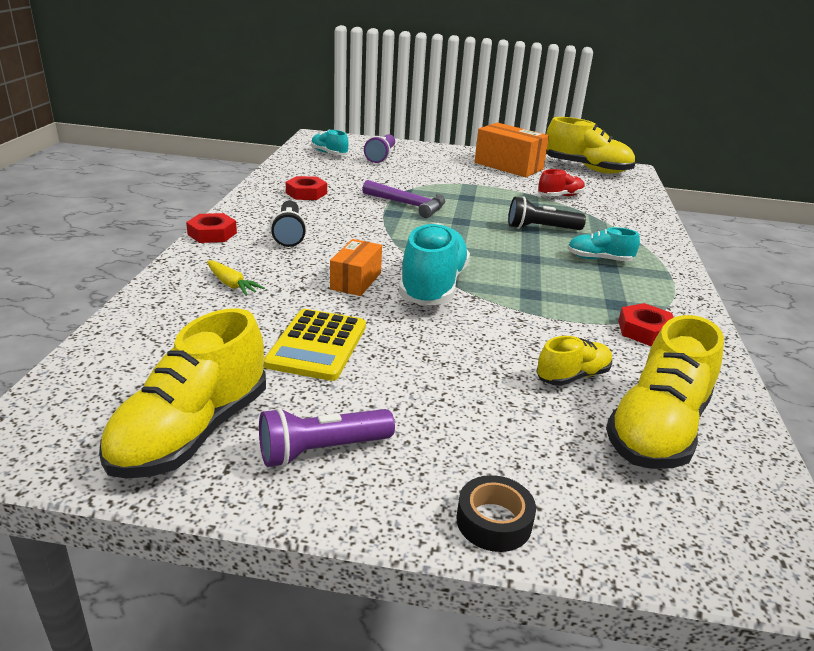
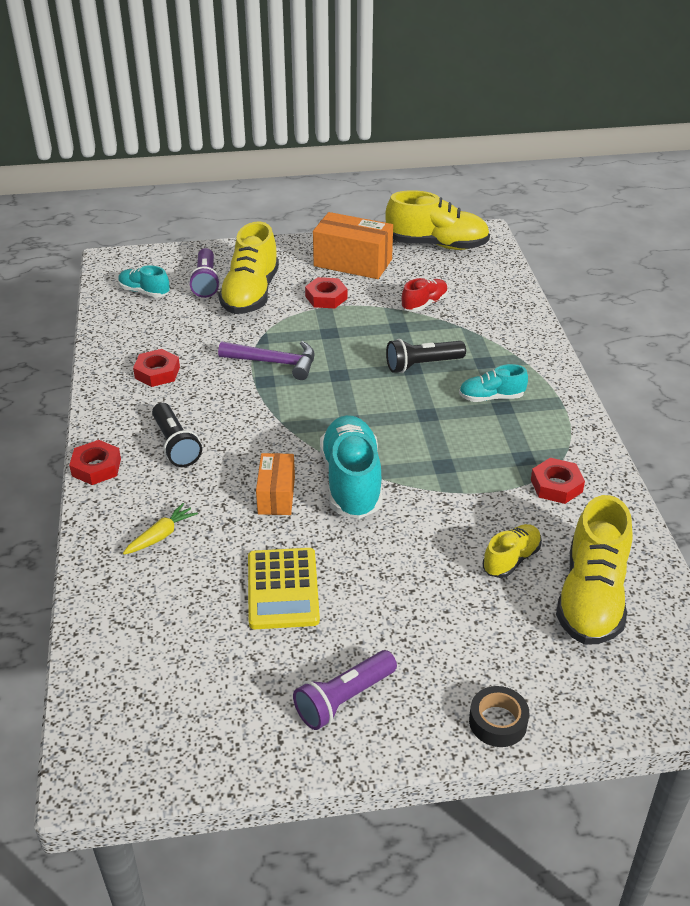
camera: 15 degrees left, 10 degrees up
yellow shoe [99,308,266,479] -> yellow shoe moved to [218,222,279,314]
yellow carrot [207,260,265,296] -> yellow carrot turned 75 degrees counterclockwise [123,503,198,554]
none -> red nut [305,277,347,308]

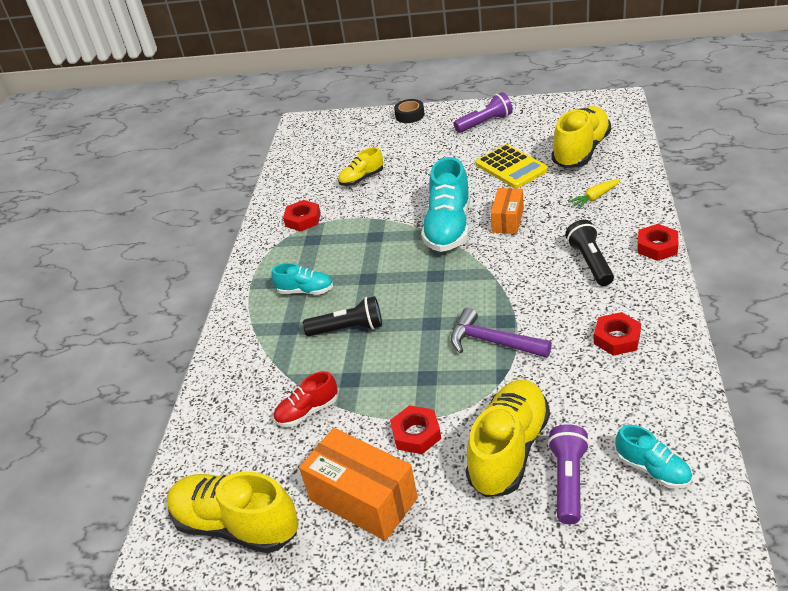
camera: 160 degrees left, 0 degrees up
yellow calculator [248,548,320,629] -> yellow calculator turned 135 degrees clockwise [475,144,548,188]
yellow shoe [556,495,633,645] -> yellow shoe moved to [551,106,611,168]

